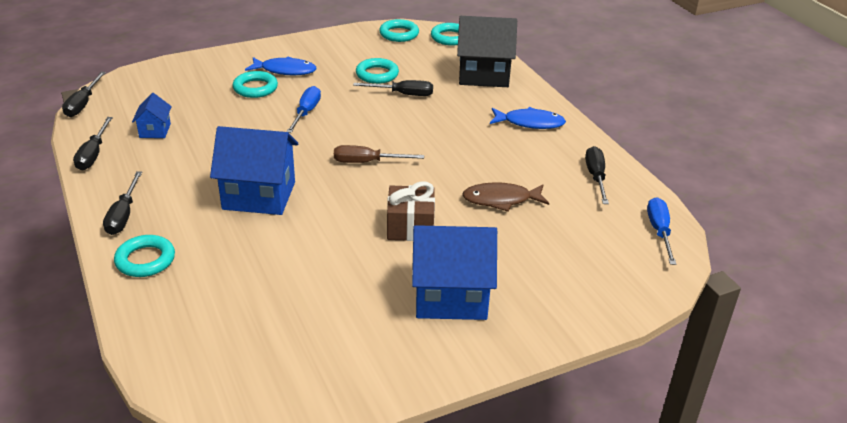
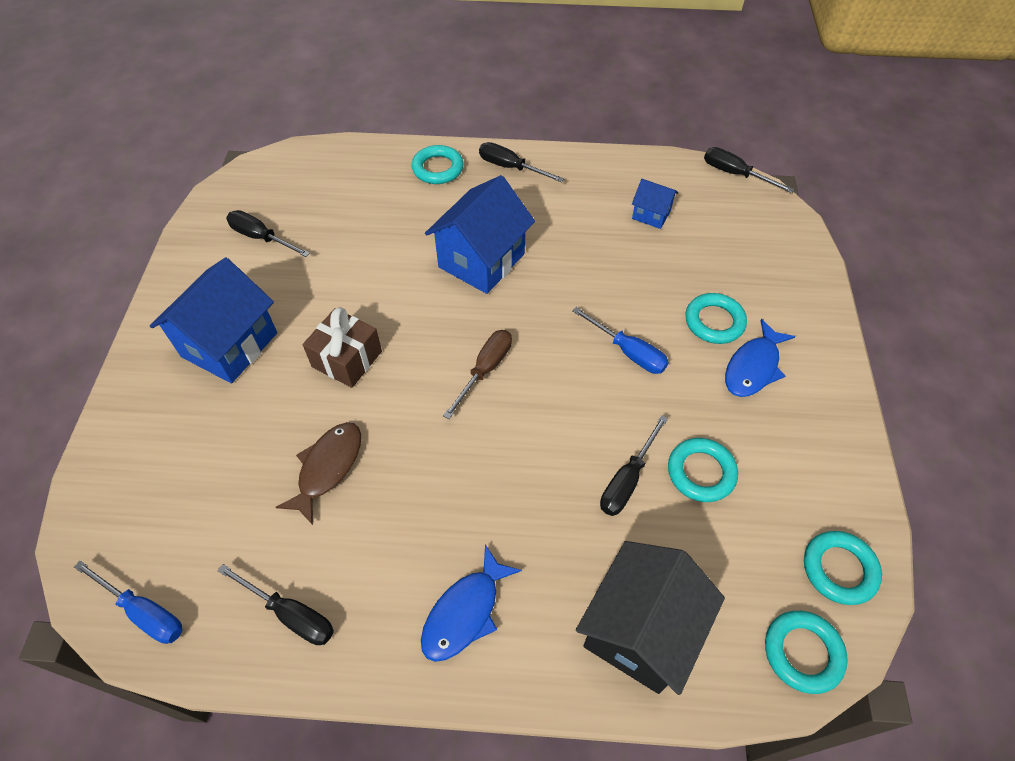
camera: 120 degrees right, 20 degrees up
black screwdriver [73,117,113,170] -> black screwdriver moved to [226,210,310,257]

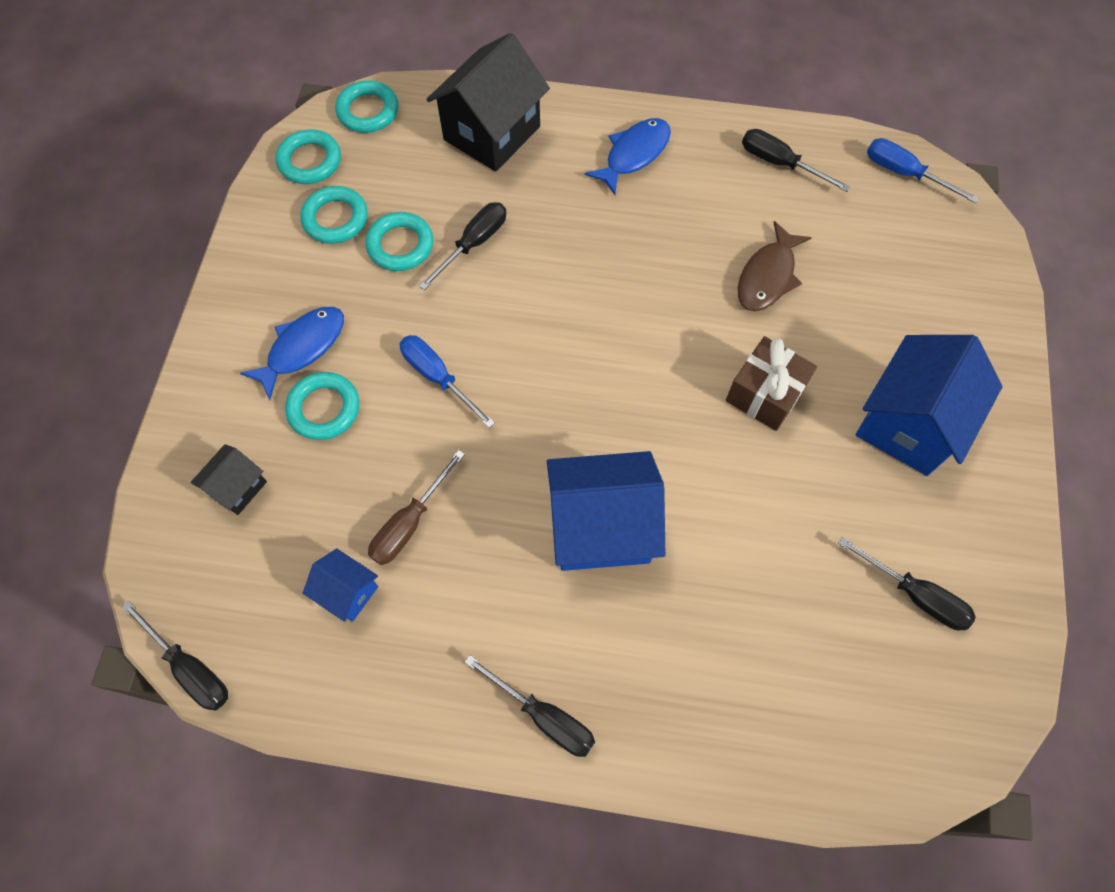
camera: 175 degrees left, 10 degrees up
turquoise ring [412,145,464,184] -> turquoise ring moved to [300,186,368,244]
blue house [425,175,535,294] -> blue house turned 45 degrees clockwise [547,451,665,571]
brown screwdriver [443,330,512,419] -> brown screwdriver moved to [368,450,465,565]
none -> black house [190,444,267,515]

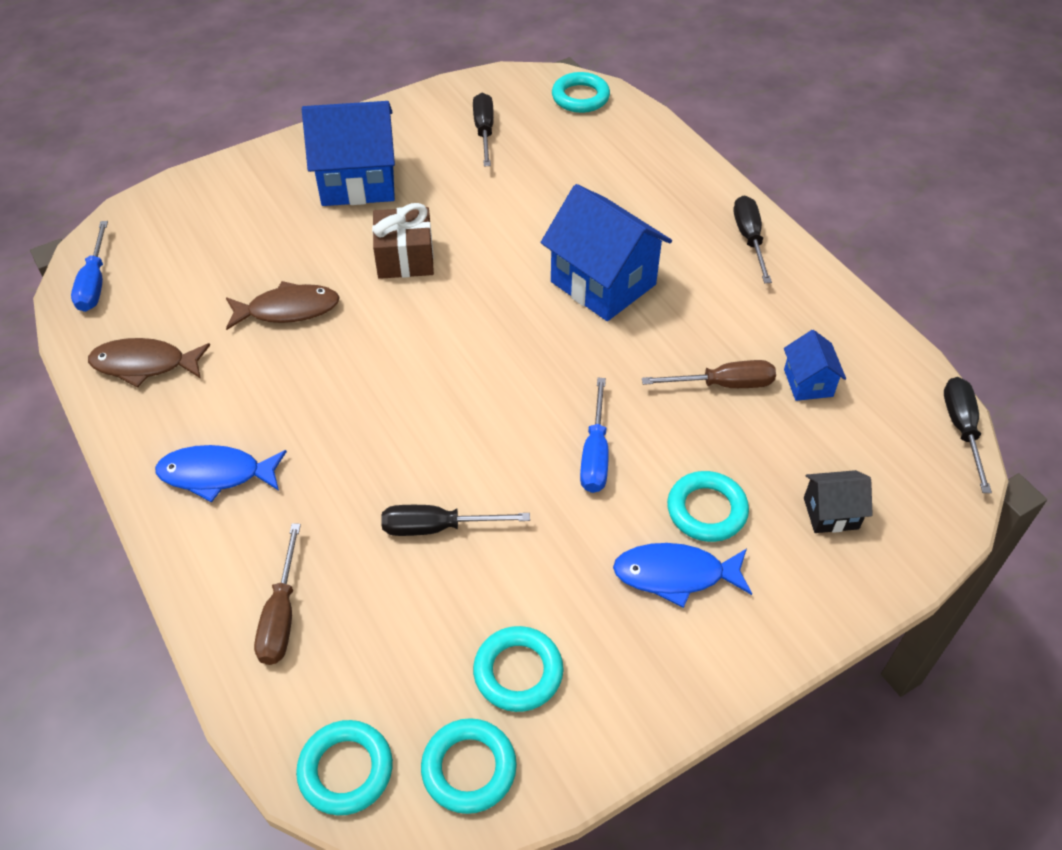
camera: 130 degrees left, 15 degrees down
turquoise ring [365,212,433,271] -> turquoise ring moved to [552,72,610,113]
black house [426,33,550,172] -> brown screwdriver [254,523,301,665]
black screwdriver [742,129,850,192] -> brown fish [88,338,210,388]

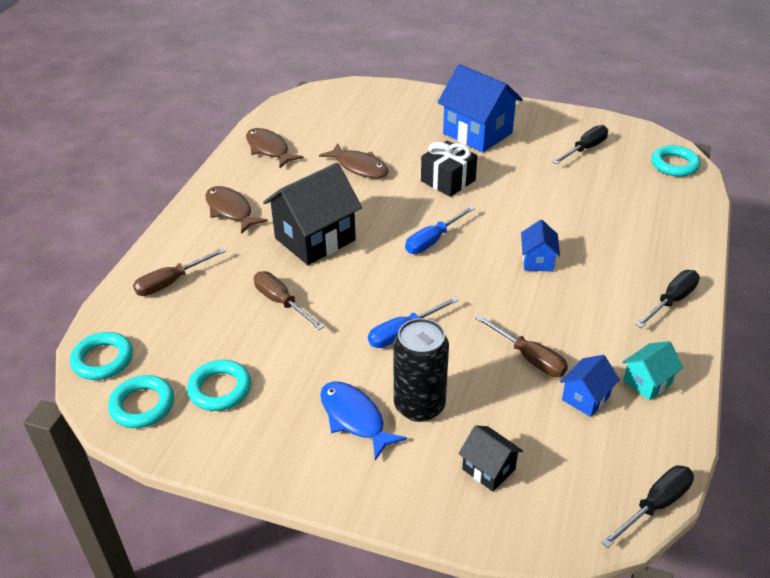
camera: 50 degrees right, 10 degrees down
blue screwdriver [71,221,108,312] -> blue screwdriver moved to [405,206,475,254]
blue fish [155,445,287,503] -> brown fish [205,186,268,234]
brown gift [372,203,434,279] -> black gift [421,140,477,197]
black screwdriver [381,505,530,536] -> brown screwdriver [254,271,324,330]
blue house [541,184,672,321] -> blue house [521,220,560,272], size x0.50
turquoise ring [667,471,749,542] -> black can [393,318,449,422]
none -> black house [263,163,362,265]
none -> turquoise house [623,341,683,400]

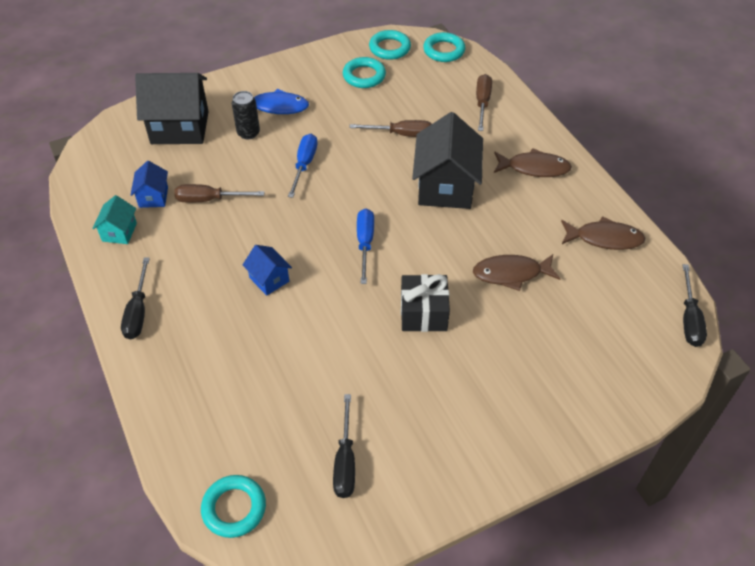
camera: 135 degrees right, 10 degrees up
black can [393,318,449,422] -> black can [232,91,260,140], size x0.63
blue house [437,64,523,152] -> none
black house [458,425,523,492] -> black house [135,73,209,144], size x2.02
black screwdriver [601,465,694,548] -> black screwdriver moved to [683,264,707,347]

